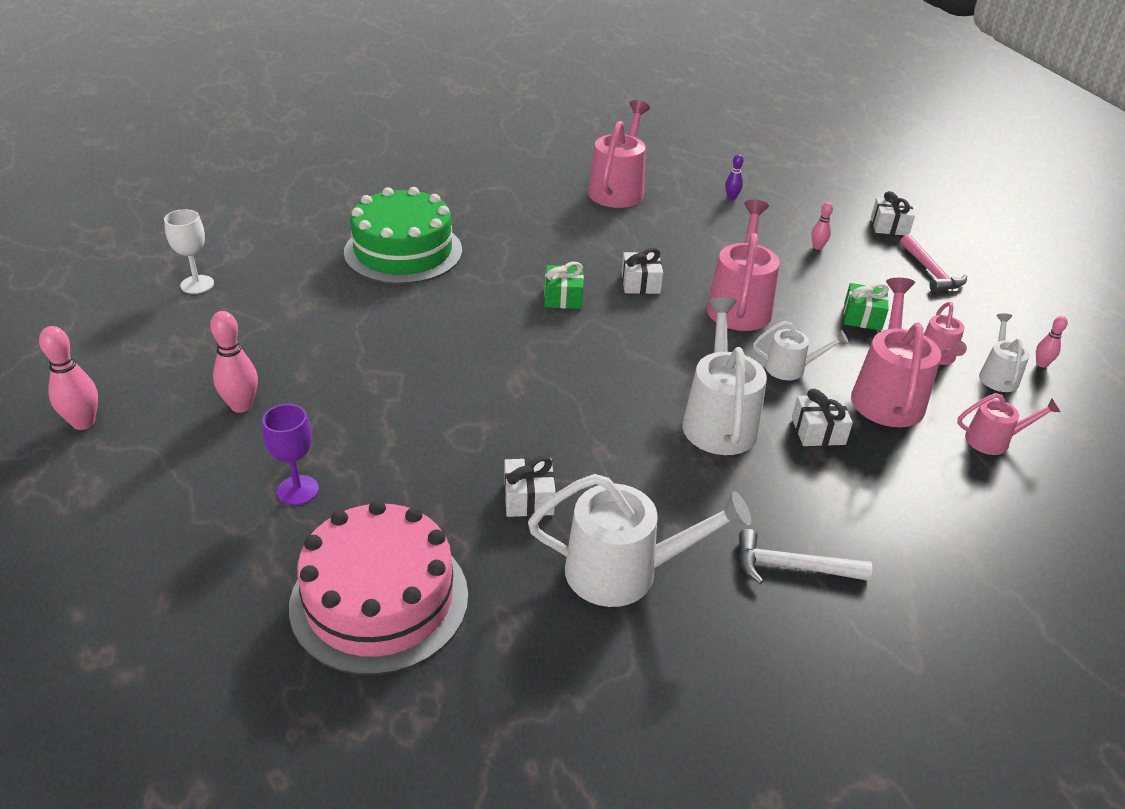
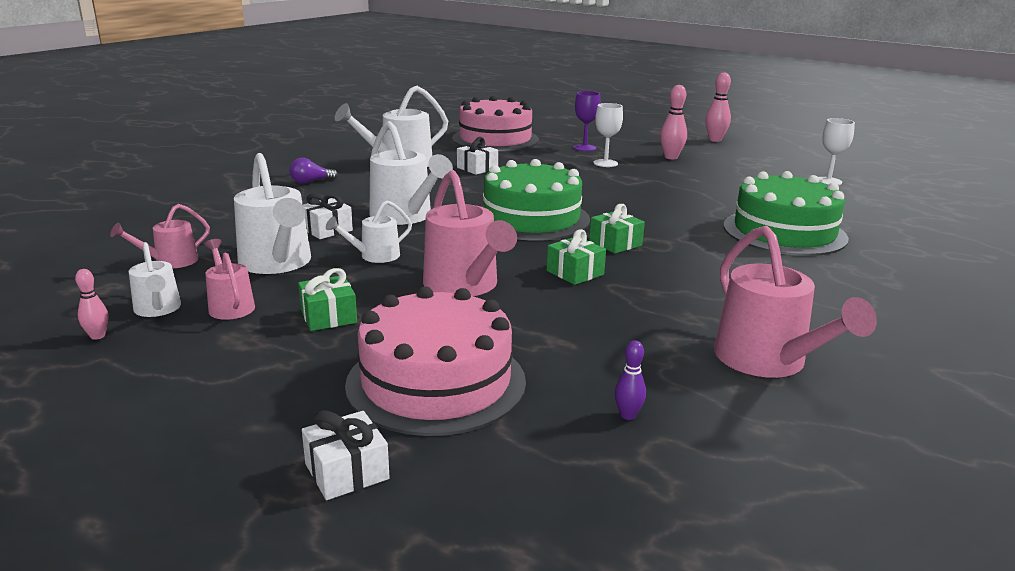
camera: 145 degrees right, 15 degrees down
white gift [621,248,663,294] -> green gift [547,229,606,285]
white hammer [739,529,872,584] -> purple light bulb [289,158,338,184]
pink bowling pin [811,202,833,250] -> pink cake [345,286,526,436]
pink watering can [851,278,941,427] -> white watering can [234,153,311,274]
pink hammer [900,234,967,292] -> none
none -> green cake [481,159,590,241]
none -> white goblet [594,103,623,167]

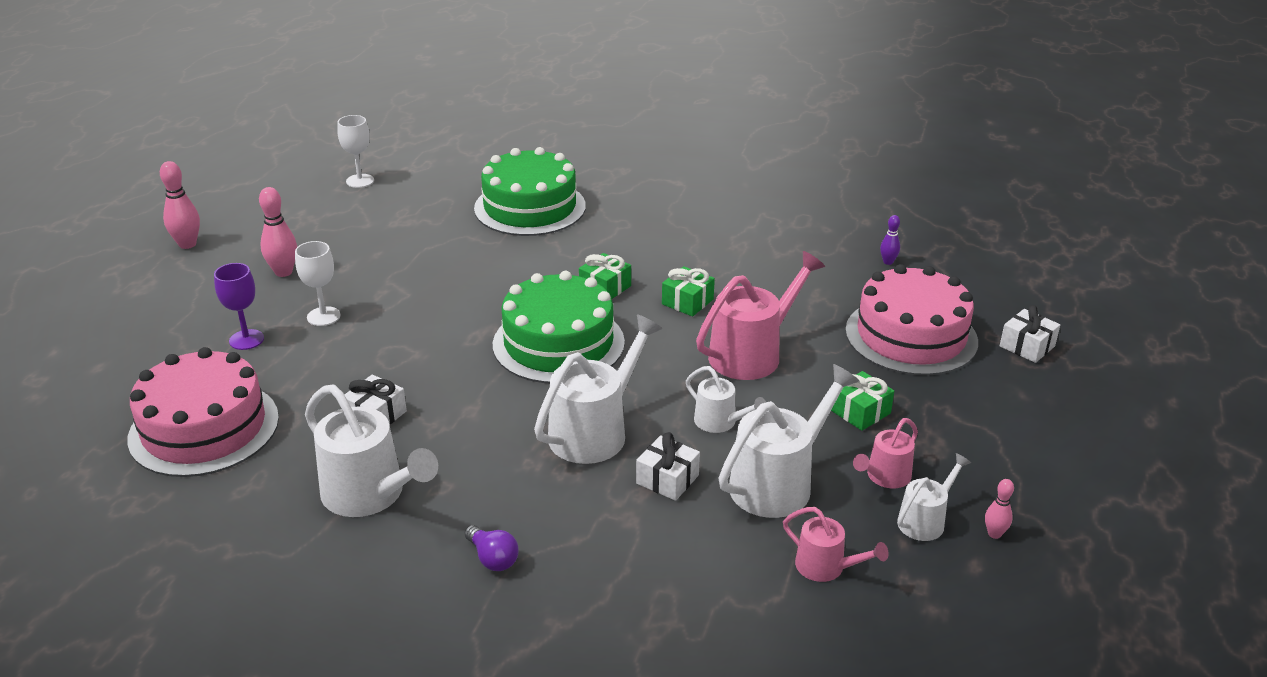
camera: 105 degrees left, 10 degrees up
pink watering can [714,226,877,378] -> none

